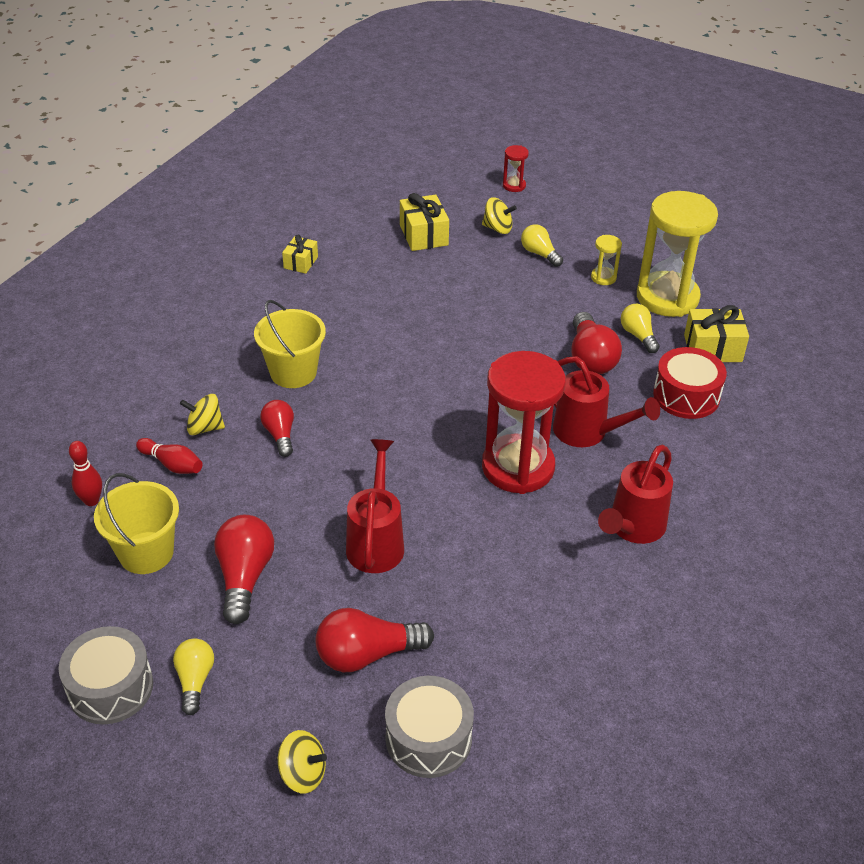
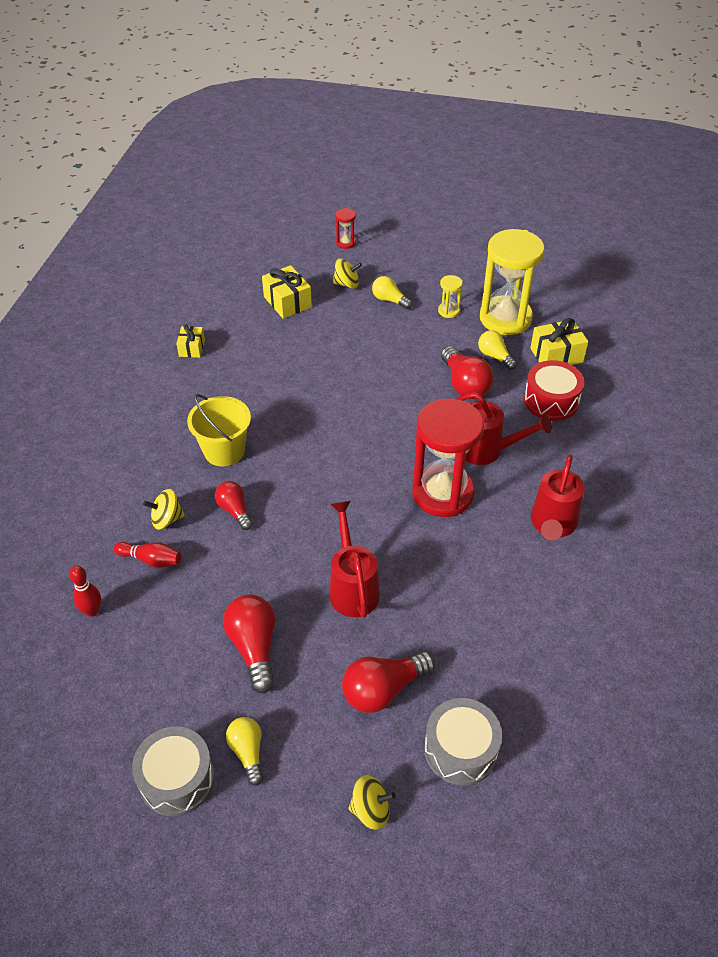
camera: 15 degrees left, 5 degrees up
yellow bucket [94,473,179,574] -> none

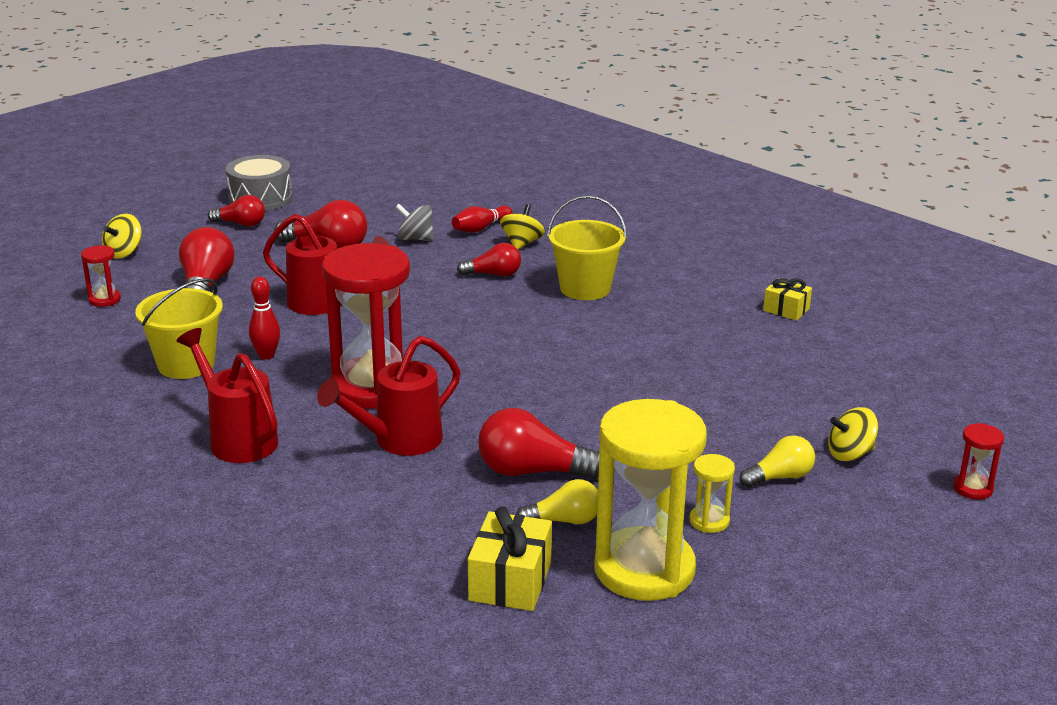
camera: 120 degrees right, 20 degrees down
red bowling pin [69,566,101,617] -> red bowling pin moved to [249,277,280,360]
yellow light bulb [226,717,263,786] -> red light bulb [208,195,265,227]
yellow gift [262,265,312,319] -> none
yellow spinning top [333,259,362,289] -> yellow spinning top turned 45 degrees clockwise [828,407,878,461]
grey drum [424,698,502,785] -> red hourglass [81,245,121,307]
red drum [524,360,584,421] -> none
none -> yellow bucket [135,278,223,379]
none -> grey spinning top [396,204,434,241]

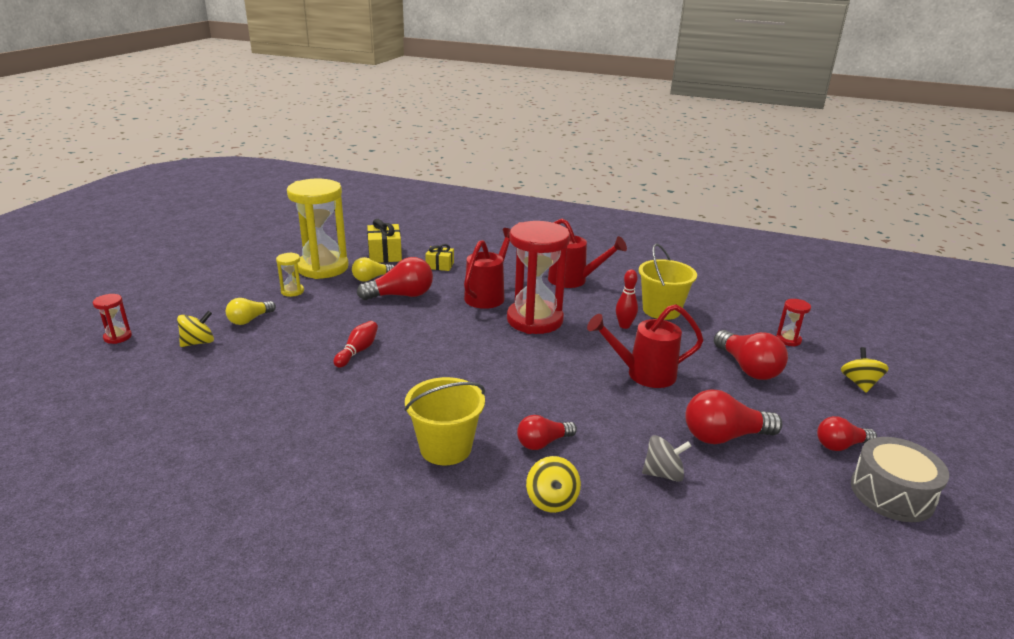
camera: 155 degrees right, 0 degrees up
red bowling pin [452,206,512,233] -> red bowling pin moved to [334,321,378,368]
yellow gift [763,278,812,321] -> yellow gift moved to [425,244,454,271]

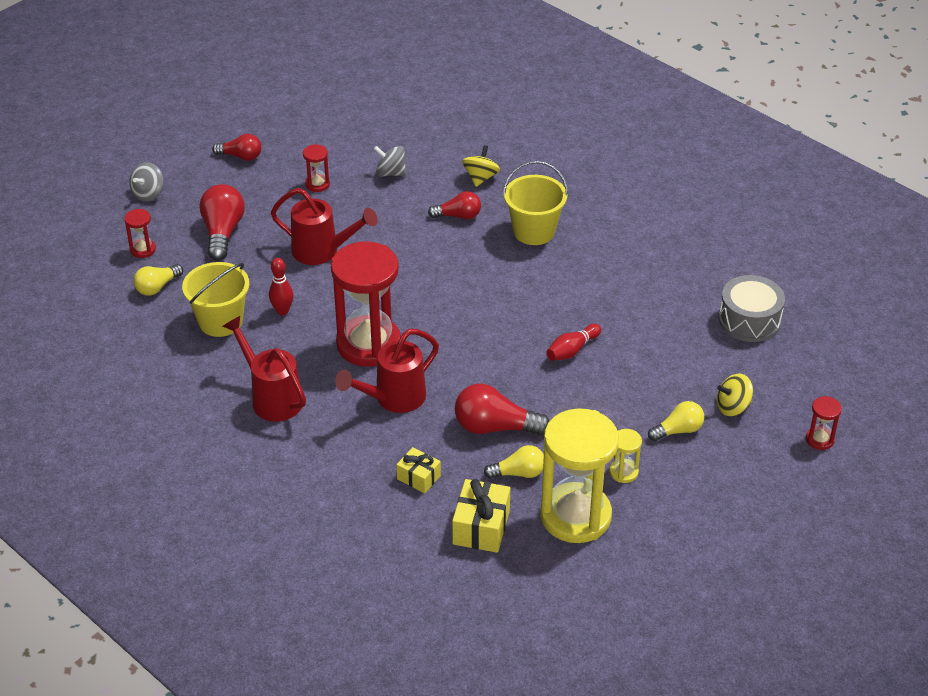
camera: 155 degrees left, 15 degrees up
red light bulb [685,389,782,444] -> red hourglass [303,144,330,192]
yellow spinning top [841,347,889,393] -> grey spinning top [129,162,163,201]
grey drum [851,437,949,522] -> grey drum moved to [719,275,785,342]
none -> yellow light bulb [134,264,183,296]

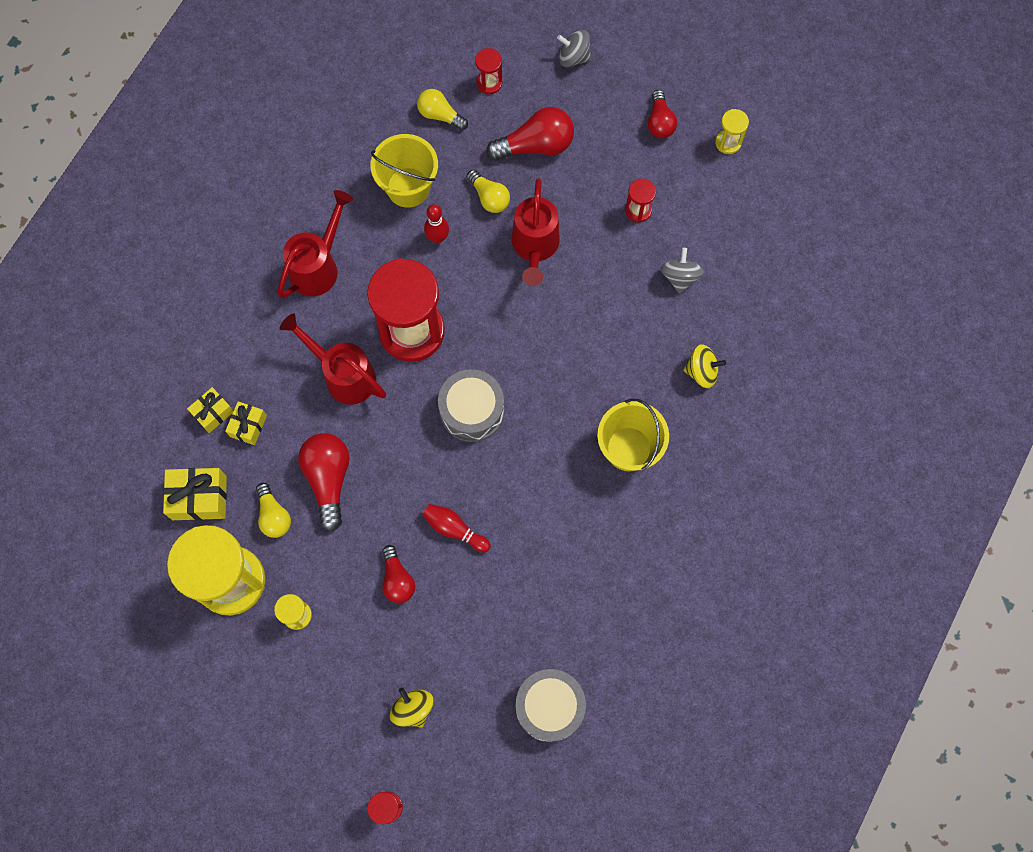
camera: 75 degrees right, 30 degrees up
red light bulb [428,191,481,219] -> red light bulb moved to [382,545,415,603]
yellow light bulb [648,401,704,441] -> yellow light bulb moved to [467,170,510,213]
none -> yellow gift [187,387,233,433]
none -> grey drum [438,369,504,442]
none -> yellow hourglass [715,109,749,154]

